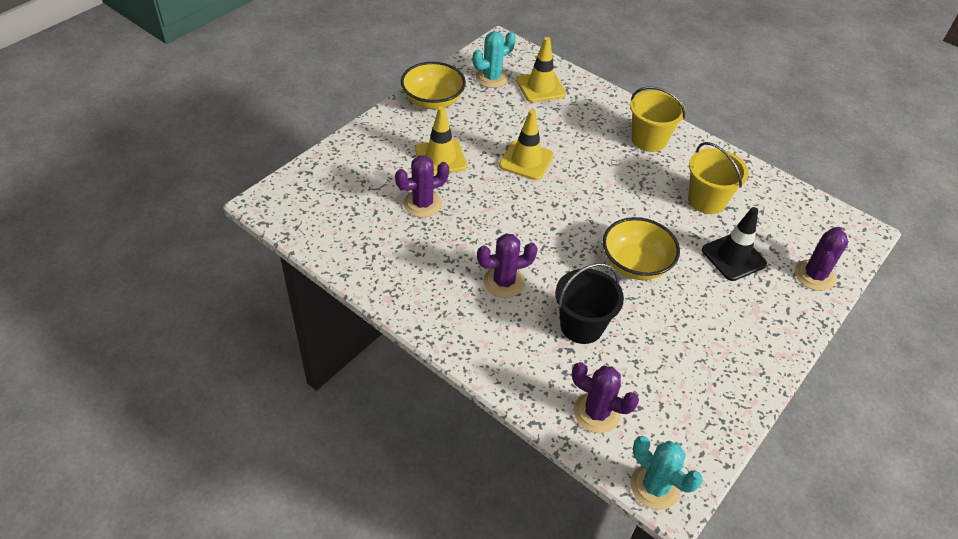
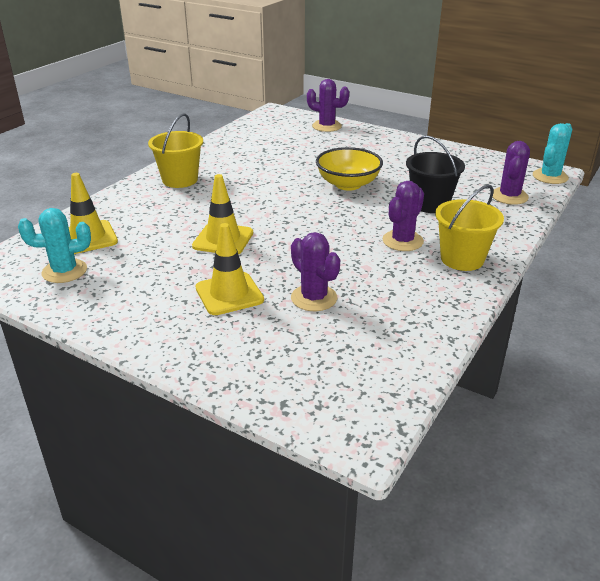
camera: 95 degrees left, 15 degrees down
yellow bowl [401,62,466,109] -> none
turquoise cactus [473,31,516,88] -> turquoise cactus turned 60 degrees counterclockwise [18,208,91,283]
purple cactus [477,233,538,298] -> purple cactus turned 60 degrees clockwise [383,181,424,251]
yellow bucket [688,142,748,214] -> yellow bucket moved to [435,185,504,271]
black traffic cone [702,207,767,281] -> none

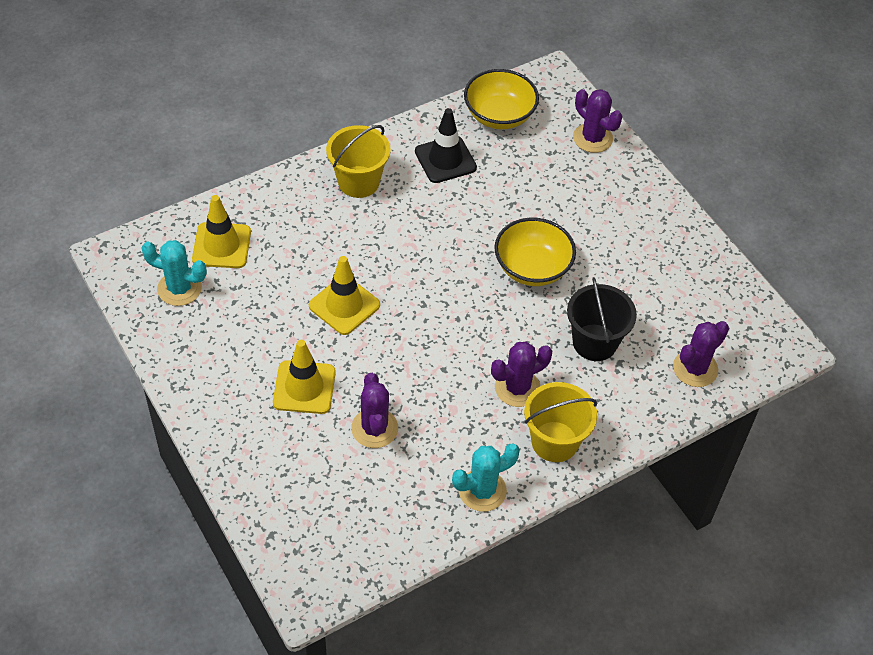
camera: 25 degrees right, 20 degrees up
turquoise cactus [533,123,572,184] -> turquoise cactus moved to [452,444,520,512]
none -> black traffic cone [415,108,477,183]
none -> yellow bowl [464,69,539,129]

